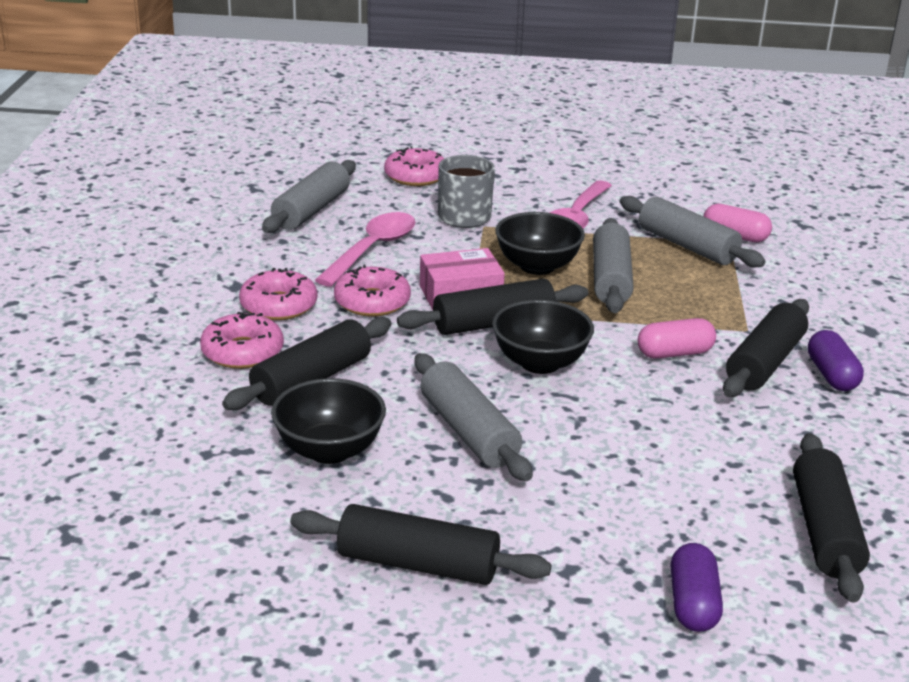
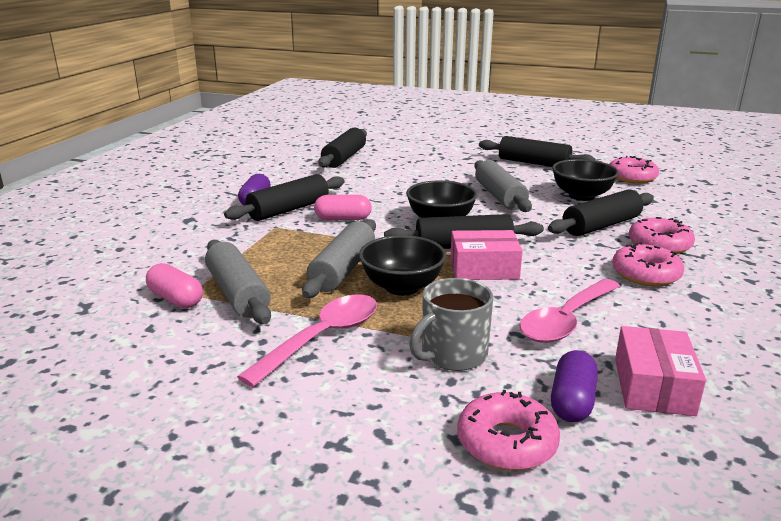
camera: 165 degrees left, 5 degrees down
grey rolling pin [262,160,356,233] -> pink box [615,326,706,416]
pink donut [334,265,411,317] -> pink donut moved to [610,156,659,183]
purple capsule [670,543,723,632] -> purple capsule moved to [551,350,598,422]

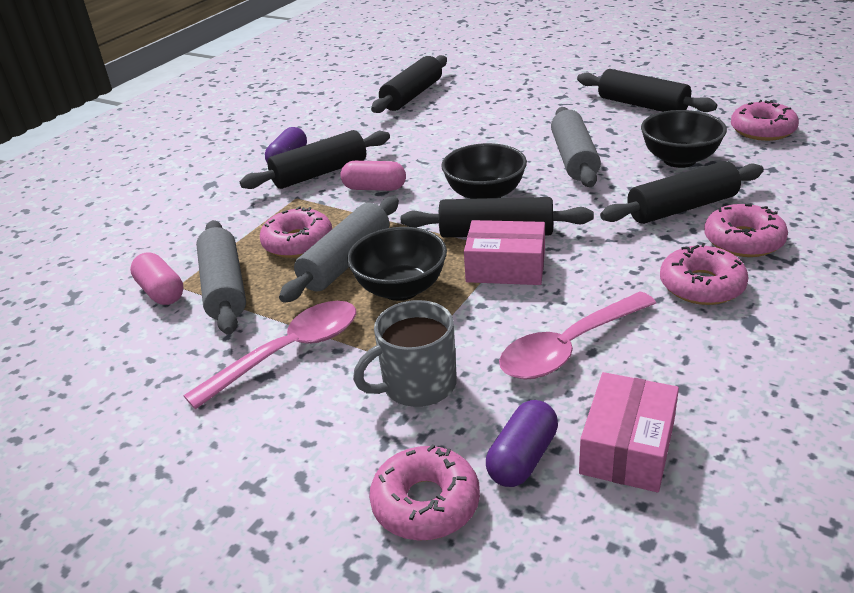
camera: 15 degrees right, 10 degrees up
none -> pink donut [260,206,332,258]

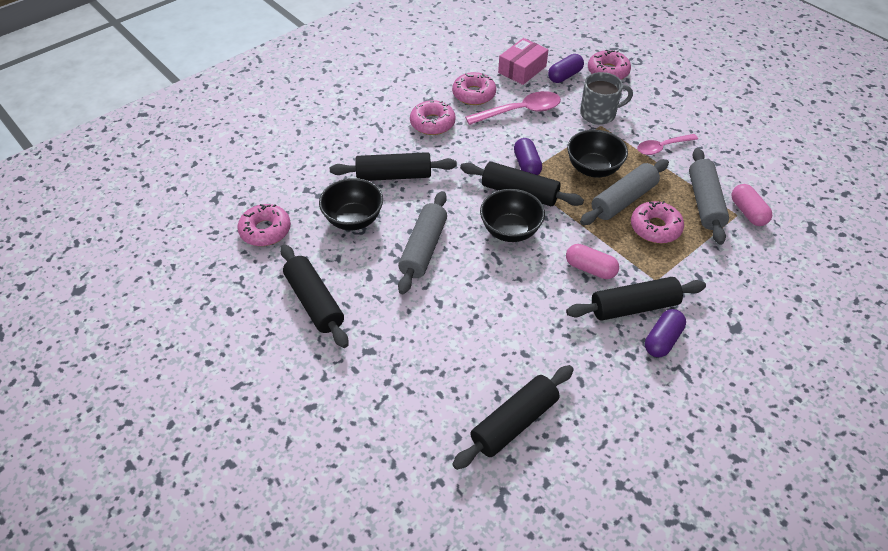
camera: 165 degrees left, 15 degrees up
pink spoon [183,301,356,410] -> pink spoon [637,134,698,155], size x0.66
pink box [464,220,545,285] -> purple capsule [514,138,542,175]
pink donut [704,204,788,257] -> pink donut moved to [452,72,496,105]

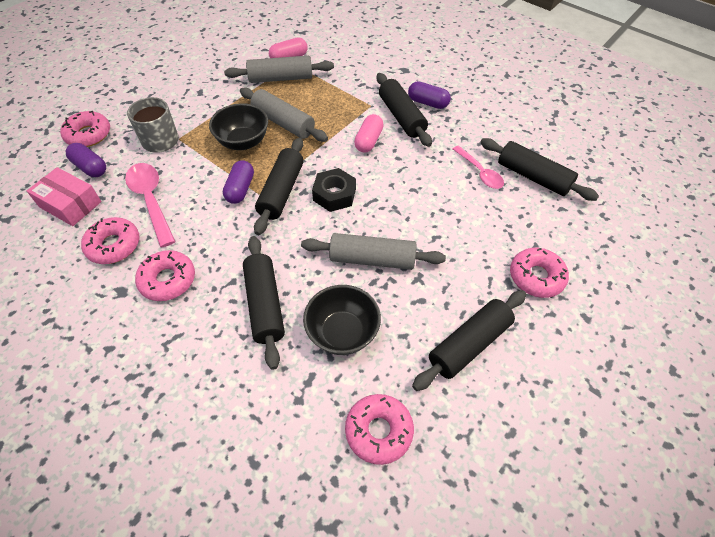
camera: 100 degrees left, 5 degrees up
black bowl [480,189,545,242] -> black nut [312,168,356,212]
purple capsule [514,138,542,175] -> purple capsule turned 60 degrees counterclockwise [223,160,254,204]
pink donut [631,201,684,243] -> pink donut moved to [510,248,569,298]
pink spoon [637,134,698,155] -> pink spoon moved to [453,146,504,189]

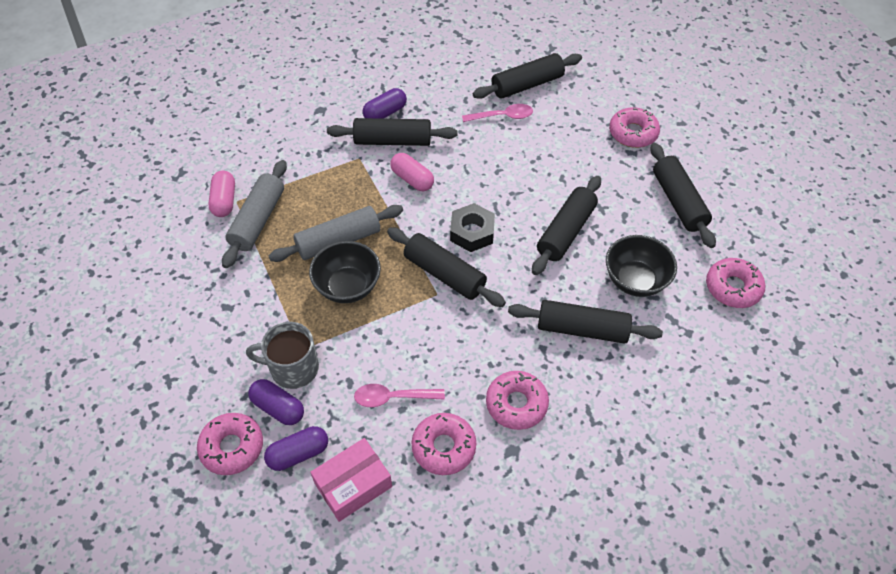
camera: 65 degrees left, 0 degrees up
pink spoon [125,163,176,247] -> pink spoon [354,384,445,407], size x0.66
purple capsule [223,160,254,204] -> purple capsule moved to [248,379,304,425]
grey rolling pin [301,233,446,270] -> black rolling pin [532,176,601,275]

